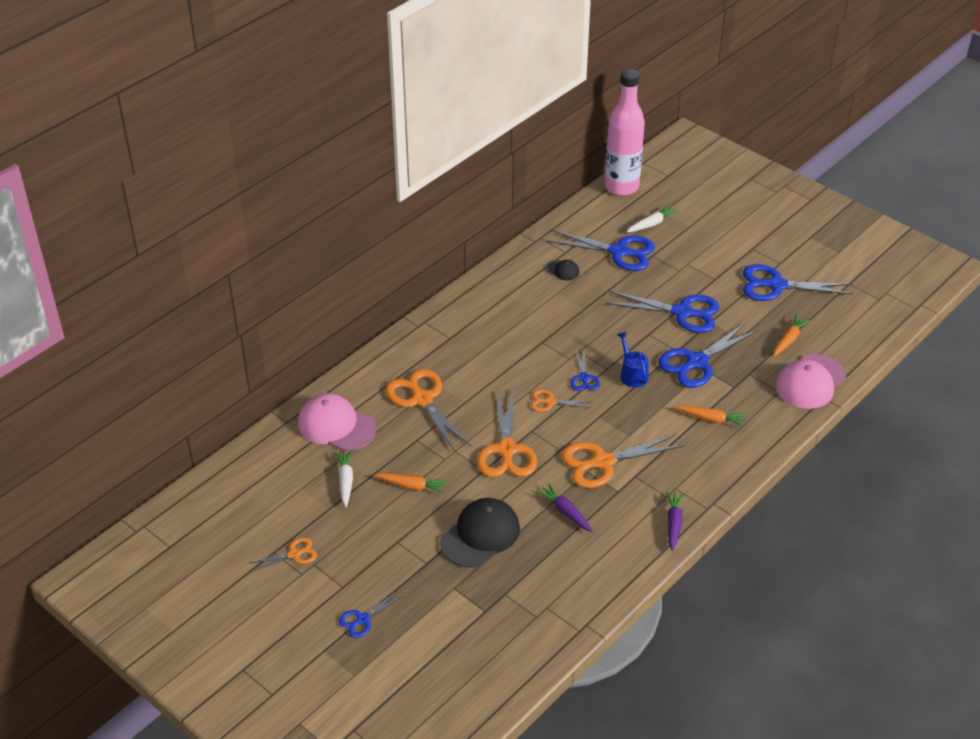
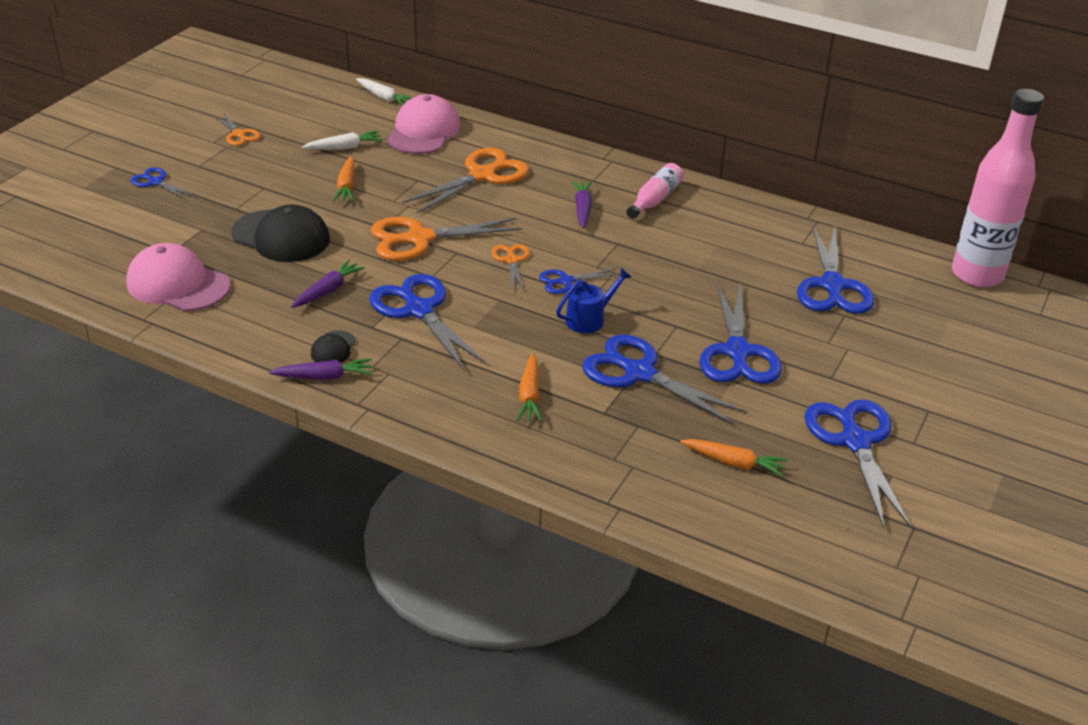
camera: 75 degrees right, 5 degrees down
black cap [545,260,579,280] -> black cap moved to [311,330,356,363]
orange scissors [562,434,684,488] -> blue scissors [369,274,487,371]
white carrot [627,205,679,232] -> white carrot moved to [356,78,412,106]
pink cap [775,354,846,409] -> pink cap moved to [126,243,230,311]
none -> purple carrot [571,181,592,228]
none -> pink bottle [626,163,684,219]

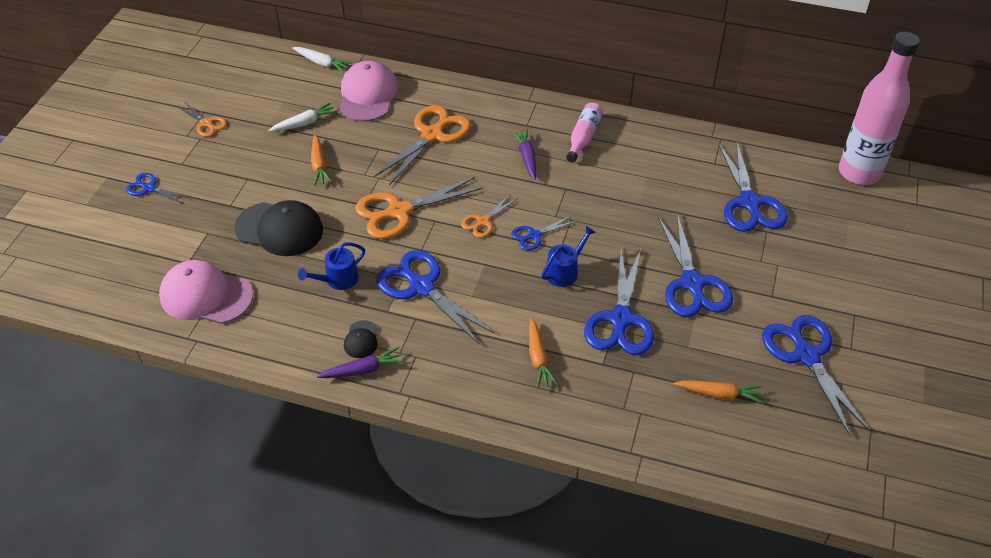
camera: 10 degrees left, 10 degrees up
purple carrot [291,260,365,308] -> blue watering can [298,242,365,290]
orange scissors [491,244,530,291] -> orange scissors turned 120 degrees counterclockwise [461,195,518,238]
blue scissors [582,334,747,425] -> blue scissors turned 105 degrees counterclockwise [584,249,654,355]

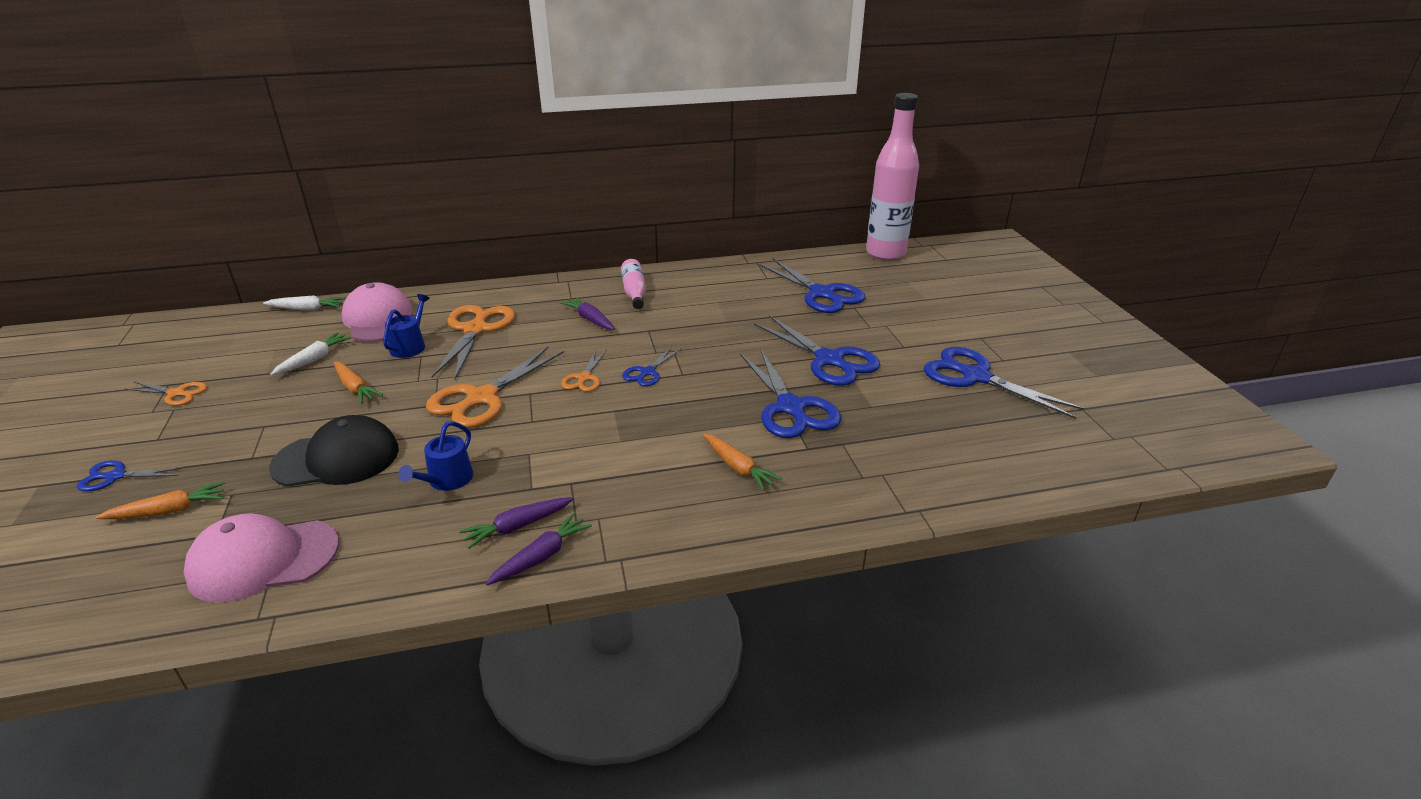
camera: 30 degrees left, 15 degrees down
black cap [344,320,378,358] -> purple carrot [459,497,574,549]
blue scissors [376,250,495,344] -> none
blue watering can [541,226,596,287] -> blue watering can moved to [383,294,430,358]
orange carrot [673,380,763,403] -> orange carrot moved to [95,482,225,519]

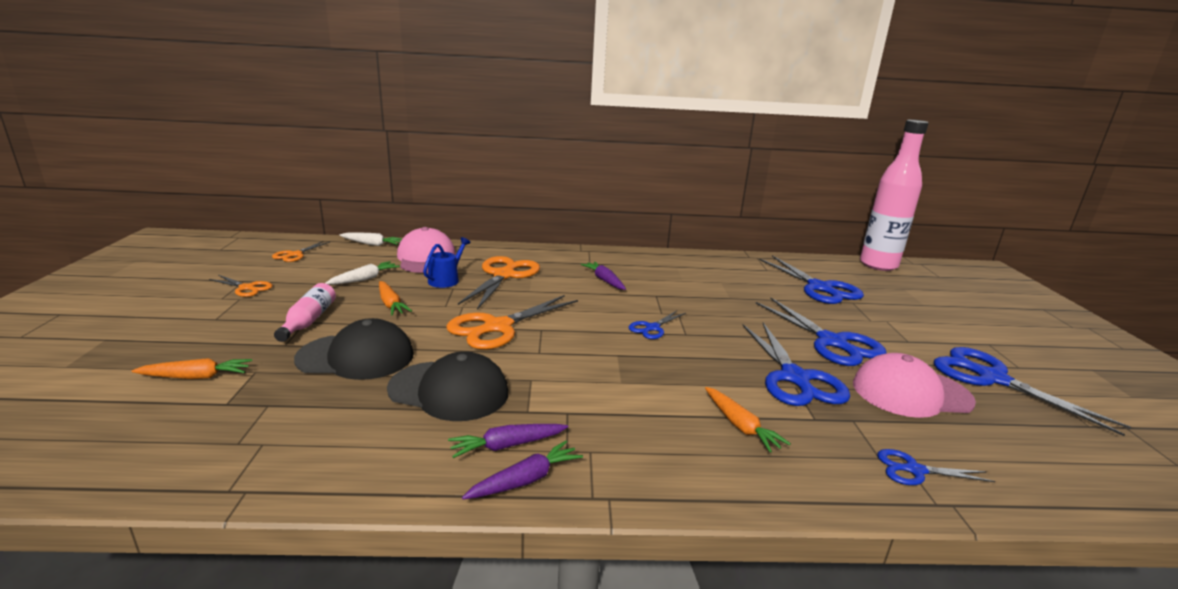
camera: 10 degrees right, 10 degrees down
blue scissors [77,460,185,491] -> blue scissors moved to [877,449,996,485]
pink cap [184,513,339,603] -> pink cap moved to [853,353,976,418]
blue watering can [398,421,473,491] -> black cap [387,351,508,421]
orange scissors [561,349,607,392] -> orange scissors moved to [272,241,330,262]
pink bottle [621,259,646,309] -> pink bottle moved to [274,283,336,342]

